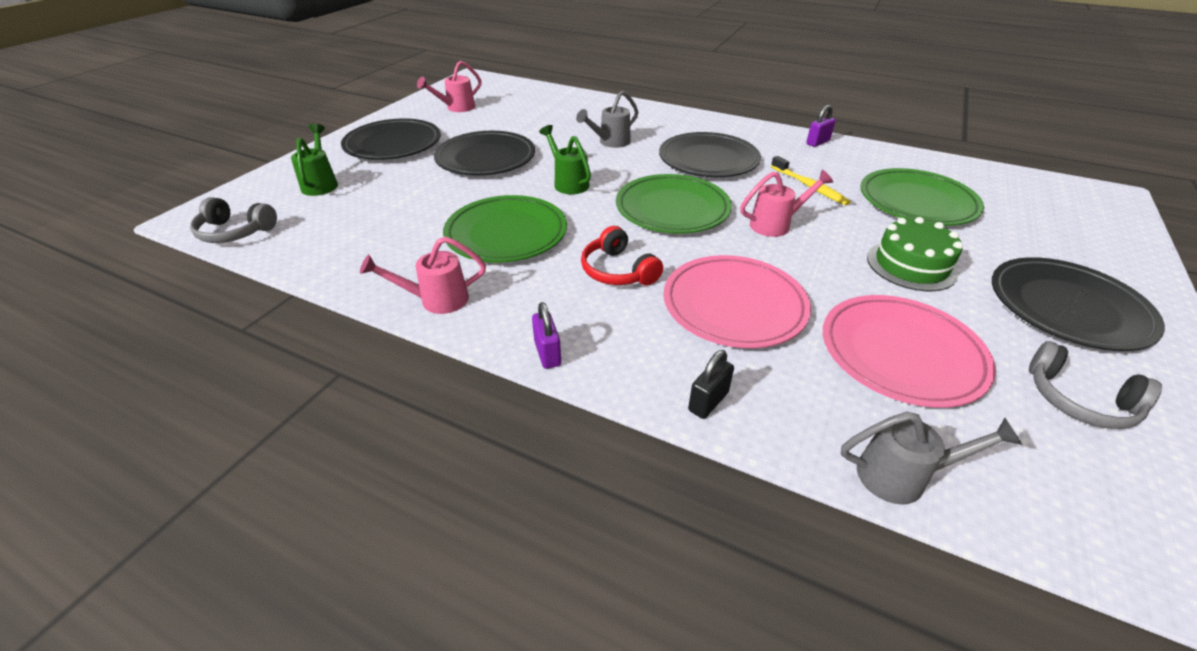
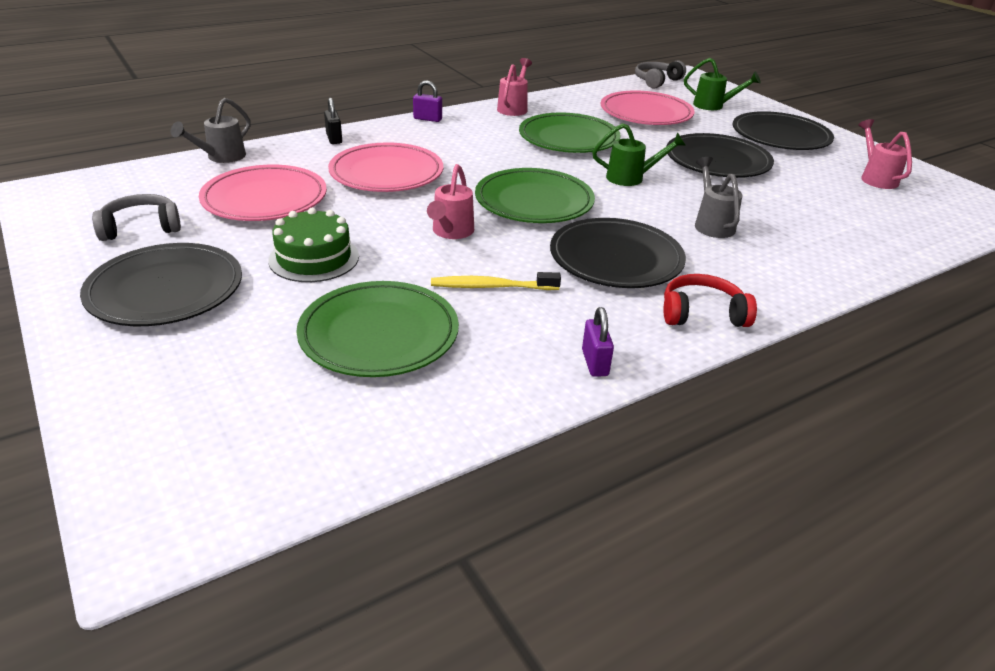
camera: 120 degrees right, 5 degrees down
red headphones [581,226,663,285] -> red headphones moved to [663,274,757,327]
none -> pink plate [601,90,695,125]

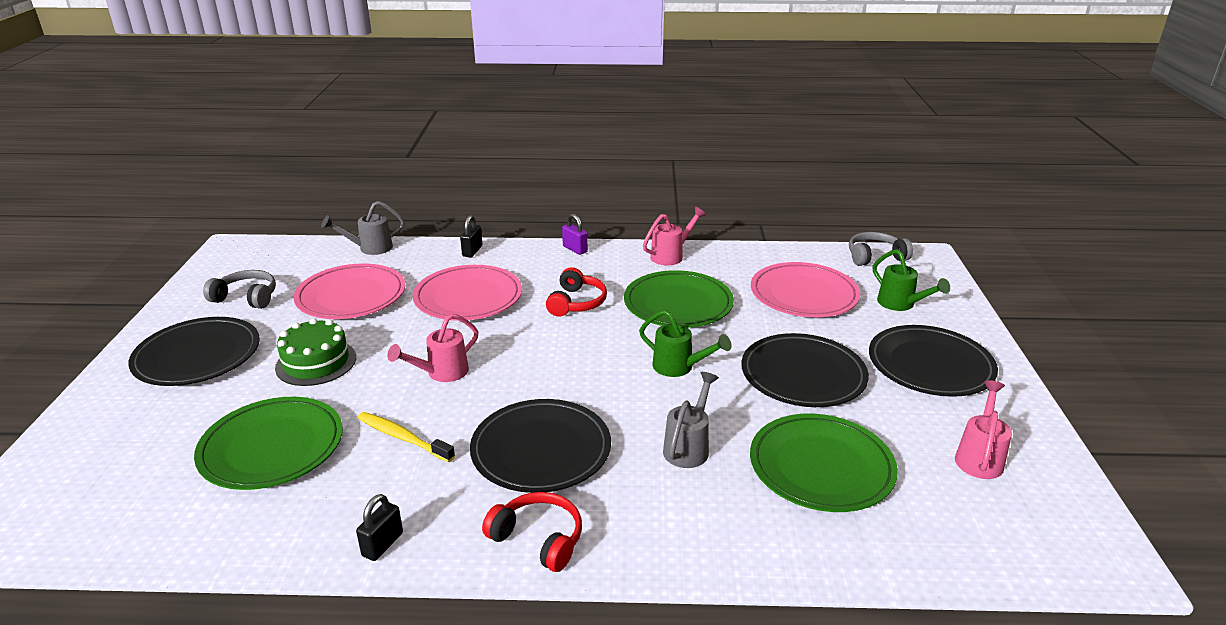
camera: 35 degrees right, 5 degrees down
green plate [475,168,595,223] -> green plate moved to [750,414,898,512]
purple padlock [582,307,614,377] -> black padlock [356,494,403,561]
none -> red headphones [546,267,607,317]

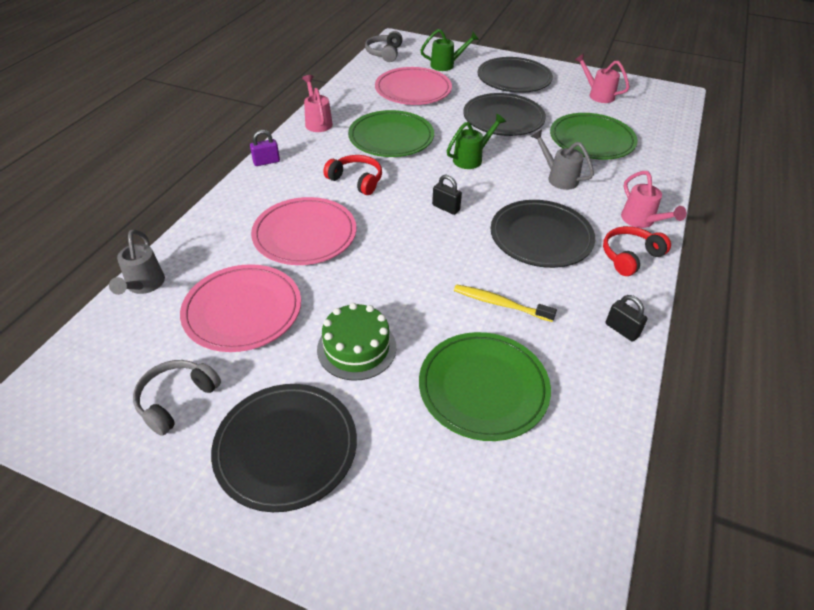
camera: 70 degrees left, 15 degrees up
yellow toothbrush [358,412,455,462] -> yellow toothbrush turned 60 degrees clockwise [454,284,557,322]
pink watering can [387,313,479,382] -> pink watering can moved to [621,171,686,228]
black padlock [460,215,482,257] -> black padlock moved to [432,175,462,215]

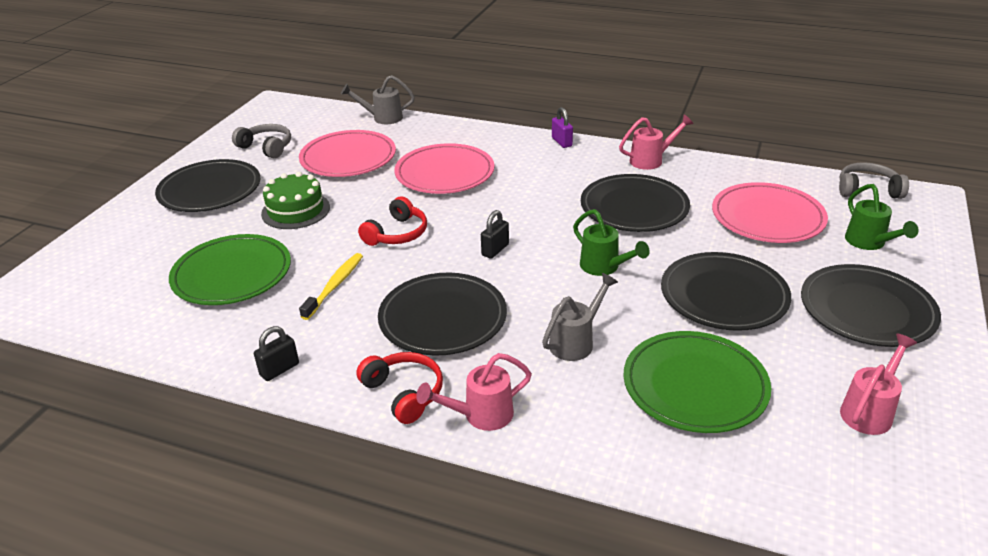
camera: 90 degrees right, 10 degrees down
red headphones [323,155,382,195] -> red headphones moved to [358,196,427,246]
green plate [348,110,434,157] -> black plate [581,174,690,232]

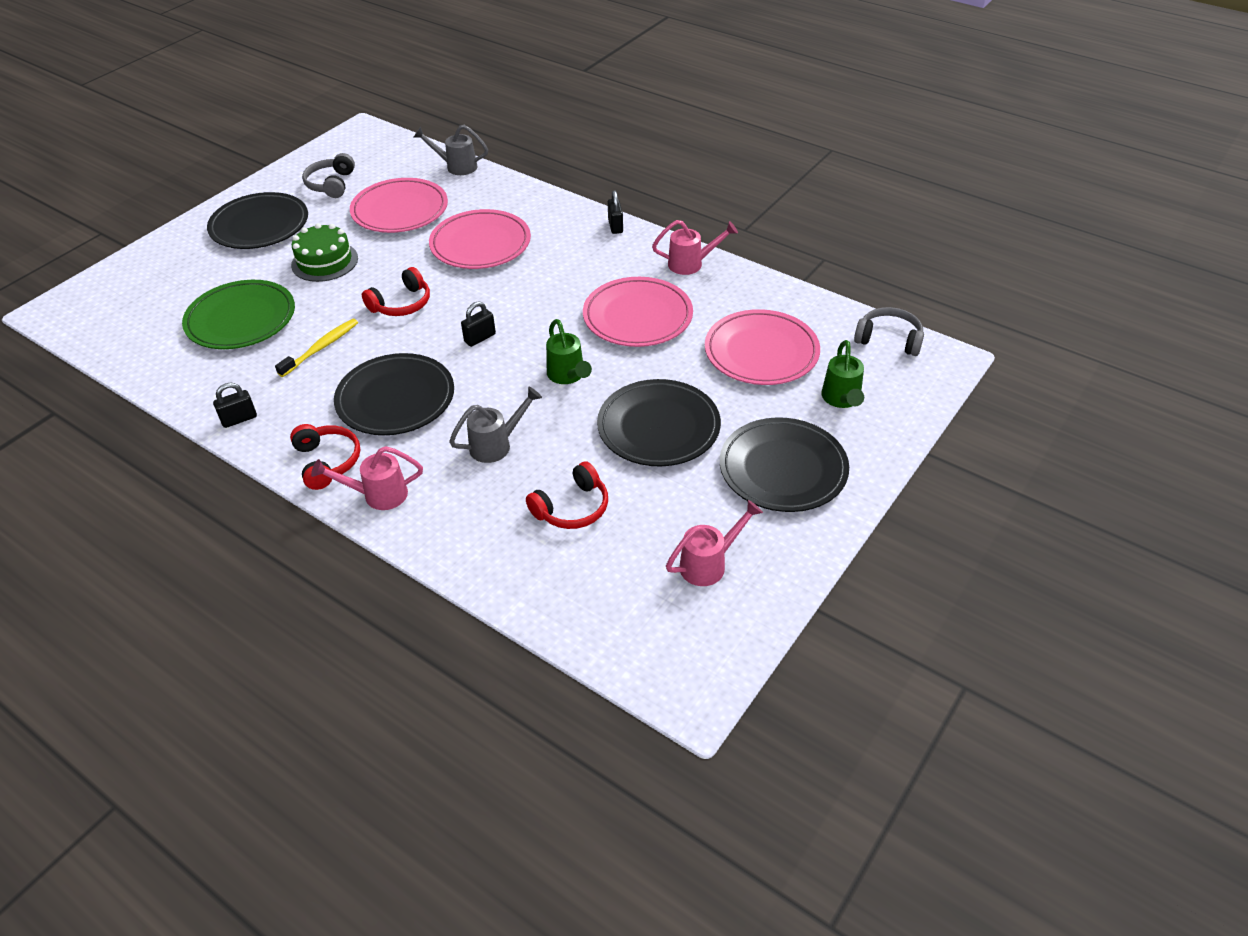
camera: 15 degrees right, 10 degrees up
grey headphones [232,124,291,158] -> grey headphones turned 135 degrees counterclockwise [302,153,355,198]
purple padlock [552,107,573,148] -> black padlock [608,190,623,234]
black plate [581,174,690,232] -> pink plate [583,277,693,347]
green plate [623,331,771,433] -> red headphones [526,461,608,529]

